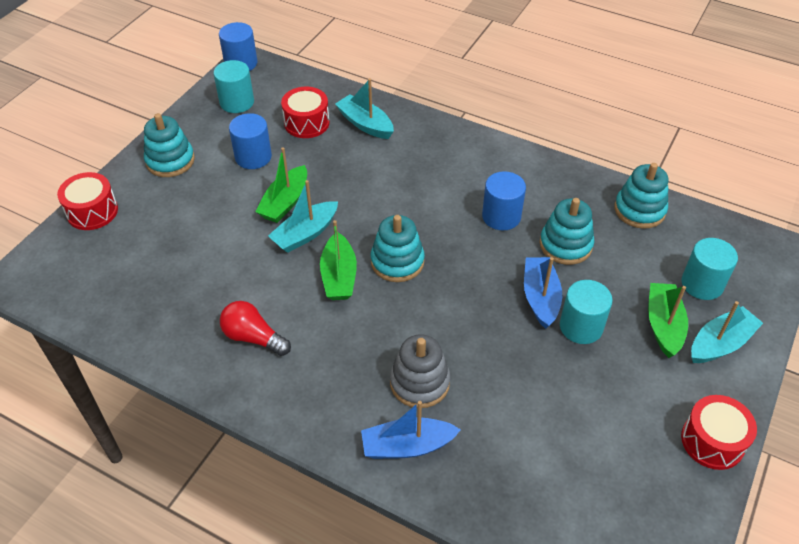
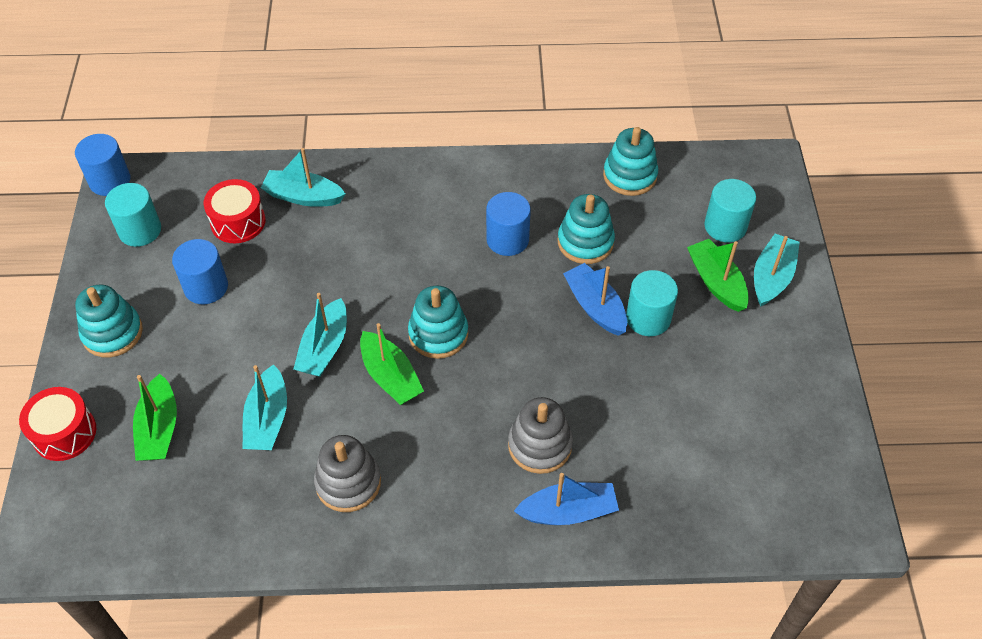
camera: 30 degrees left, 5 degrees up
red light bulb [220,301,291,356] -> grey stacking toy [314,435,381,512]
green boat [255,147,307,223] -> green boat moved to [133,374,177,461]
blue boat [361,401,461,459] -> blue boat turned 150 degrees counterclockwise [514,473,619,525]
red drum [681,395,757,470] -> none
none -> turquoise boat [243,364,287,450]

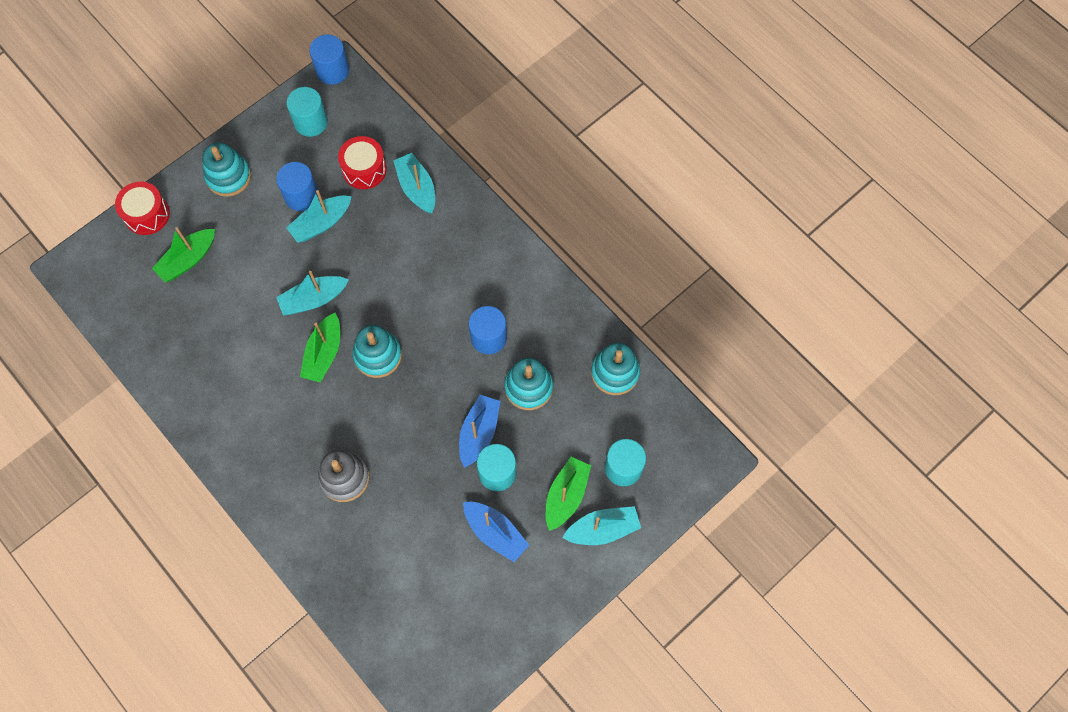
camera: 50 degrees right, 15 degrees up
turquoise boat [243,364,287,450] -> turquoise boat moved to [286,190,352,243]
grey stacking toy [314,435,381,512] -> none
blue boat [514,473,619,525] -> blue boat moved to [463,502,529,562]

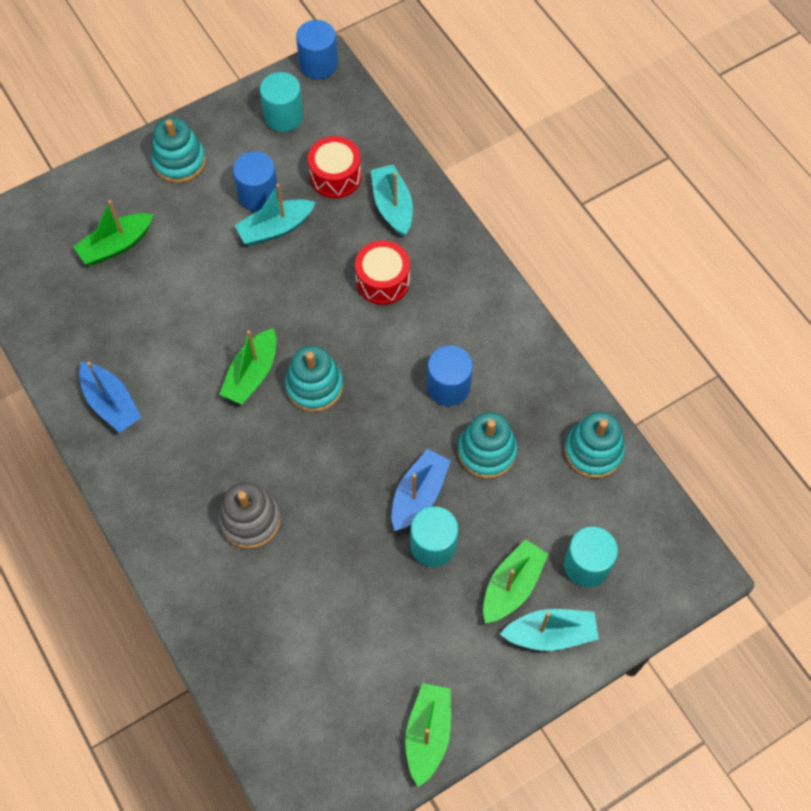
camera: 10 degrees right, 5 degrees down
red drum [115,182,170,235] -> red drum moved to [355,240,410,305]
turquoise boat [276,271,349,315] -> none
blue boat [463,502,529,562] -> blue boat moved to [79,362,141,433]
none -> green boat [405,683,451,787]

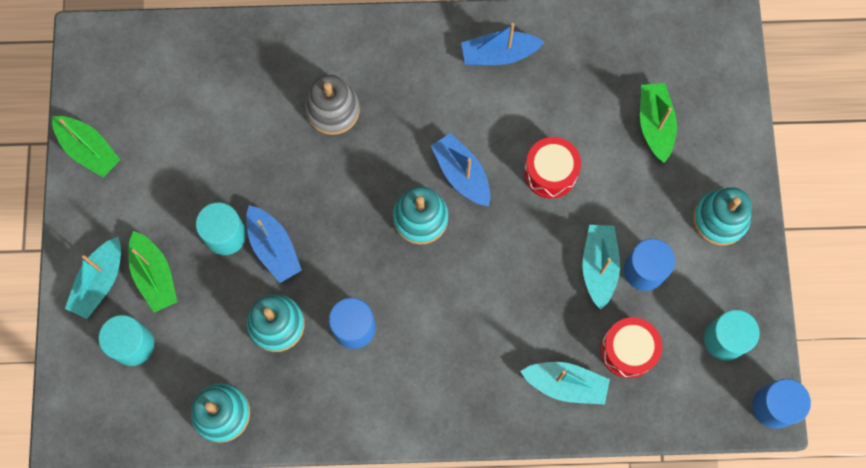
camera: 120 degrees right, 10 degrees up
green boat [219,328,276,405] -> blue boat [431,133,490,206]
red drum [355,240,410,305] -> red drum moved to [524,137,581,198]

